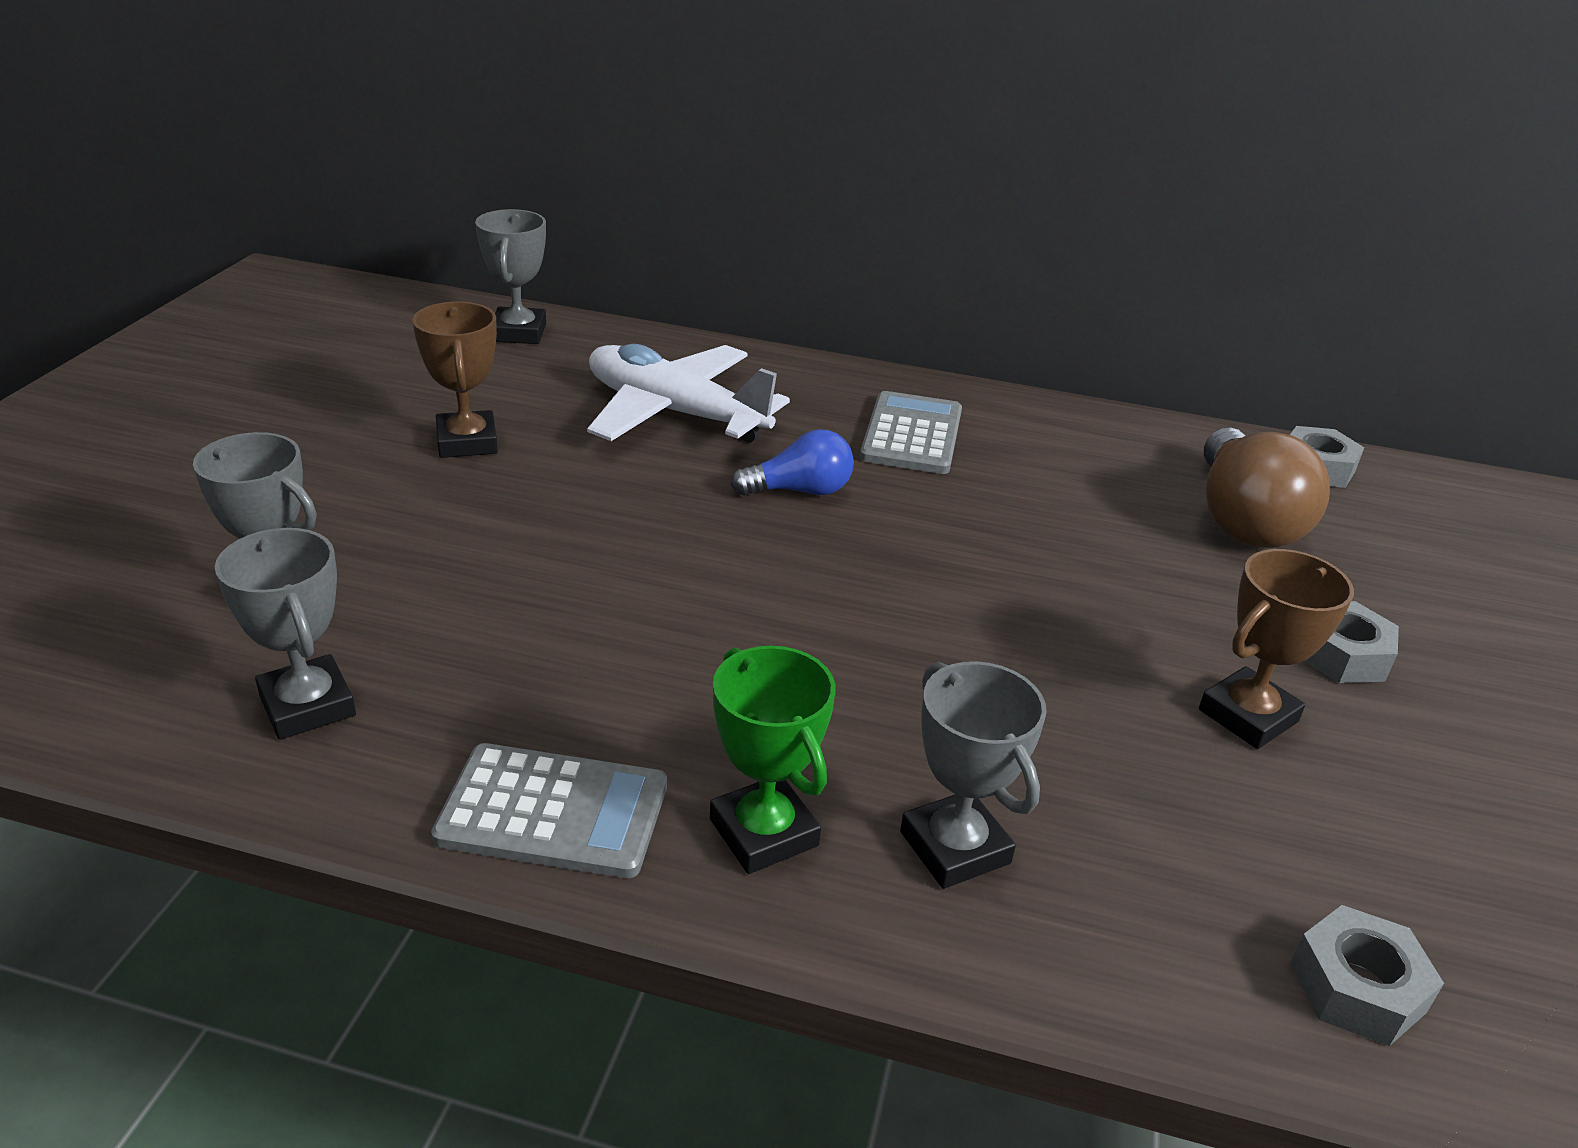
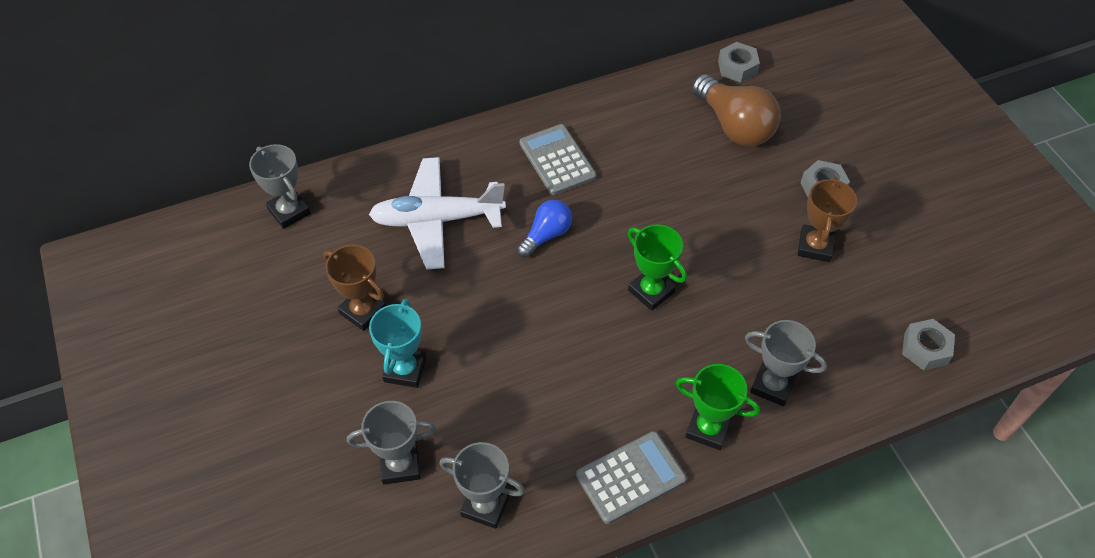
camera: 35 degrees left, 20 degrees up
none -> turquoise trophy [369,299,427,388]
none -> green trophy [628,225,687,311]

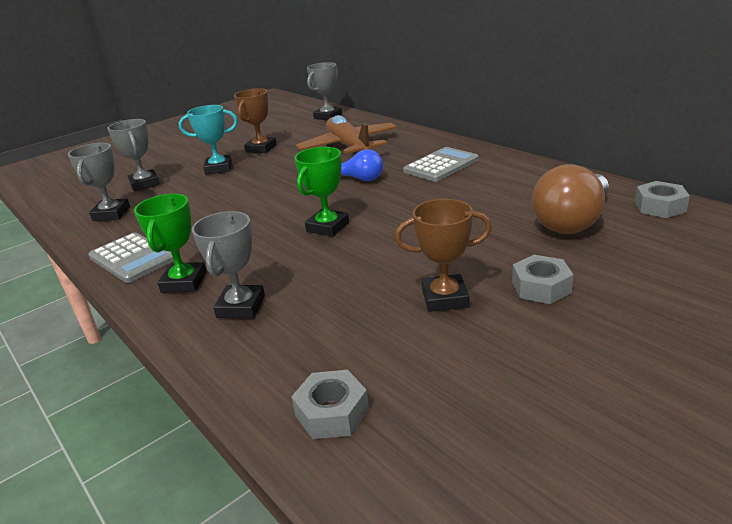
camera: 75 degrees right, 25 degrees down
white plane [369,157,506,270] -> brown plane [296,115,397,154]

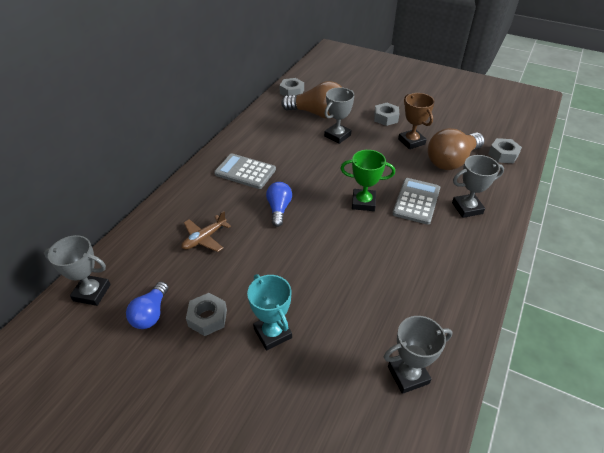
camera: 115 degrees left, 15 degrees up
grey calculator [88,232,174,283] -> grey calculator moved to [392,178,440,225]
grey trophy [107,119,160,191] -> grey trophy moved to [324,87,354,144]
green trophy [134,194,207,293] -> none
brown trophy [234,88,277,153] -> grey nut [186,293,227,336]
brown plane [296,115,397,154] -> brown plane [182,211,231,252], size x0.53
none -> blue light bulb [126,281,168,329]
none -> brown light bulb [428,128,485,170]

